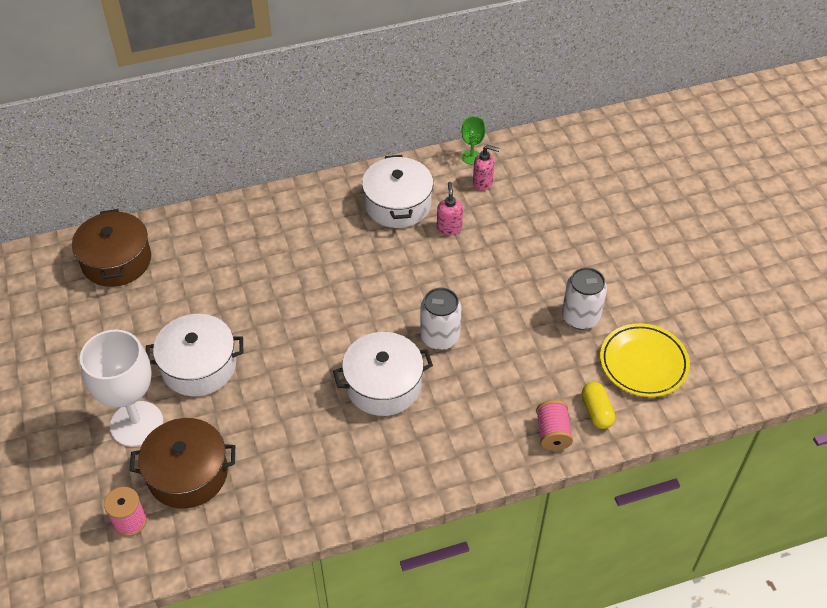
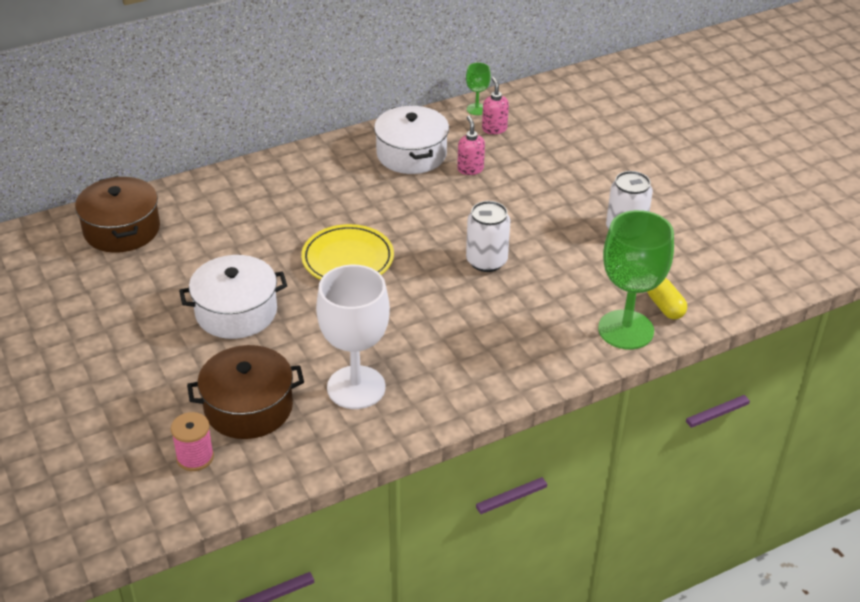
camera: 10 degrees left, 10 degrees down
white goblet [80,330,163,447] -> white goblet moved to [316,265,390,409]
white pot [333,332,433,416] -> none
pink soap dispenser [473,145,500,191] -> pink soap dispenser turned 105 degrees counterclockwise [482,77,509,134]
pink spool [536,400,573,451] -> green goblet [598,210,674,350]
yellow plate [600,323,690,397] -> yellow plate moved to [301,224,394,280]

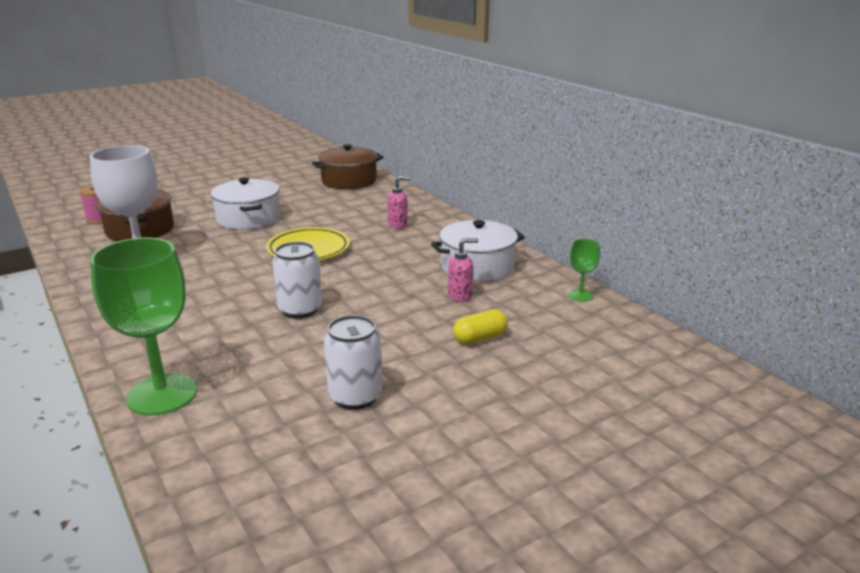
camera: 85 degrees right, 15 degrees down
pink soap dispenser [482,77,509,134] -> pink soap dispenser moved to [387,176,411,229]
yellow capsule [647,278,687,319] -> yellow capsule moved to [453,309,508,344]

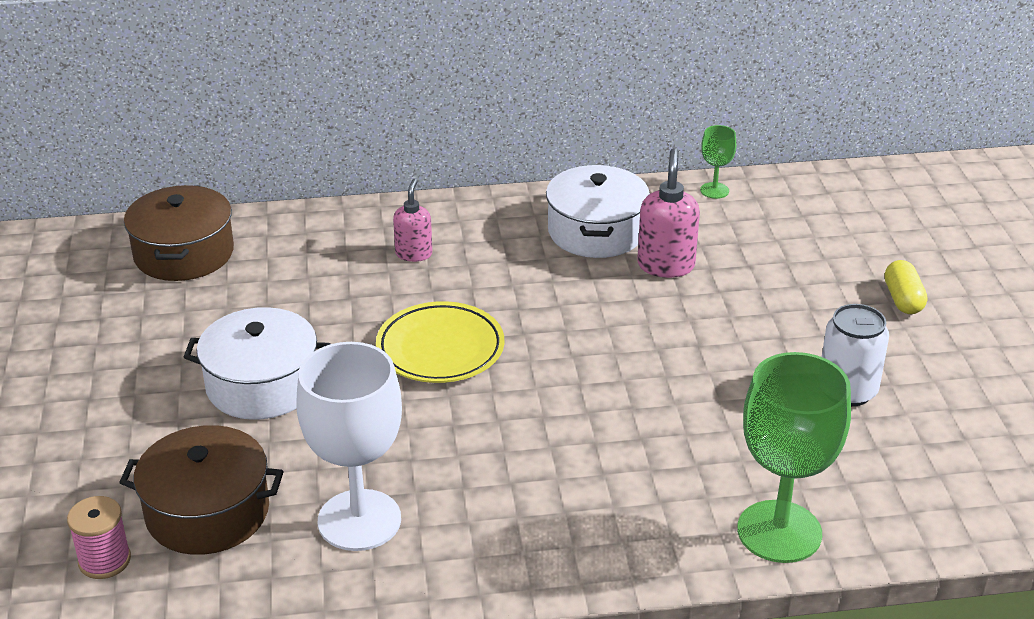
camera: 65 degrees left, 10 degrees up
white can [272,242,322,318] -> none
pink soap dispenser [448,238,478,302] -> pink soap dispenser [637,148,700,278], size x1.53
yellow capsule [453,309,508,344] -> yellow capsule moved to [884,260,927,314]

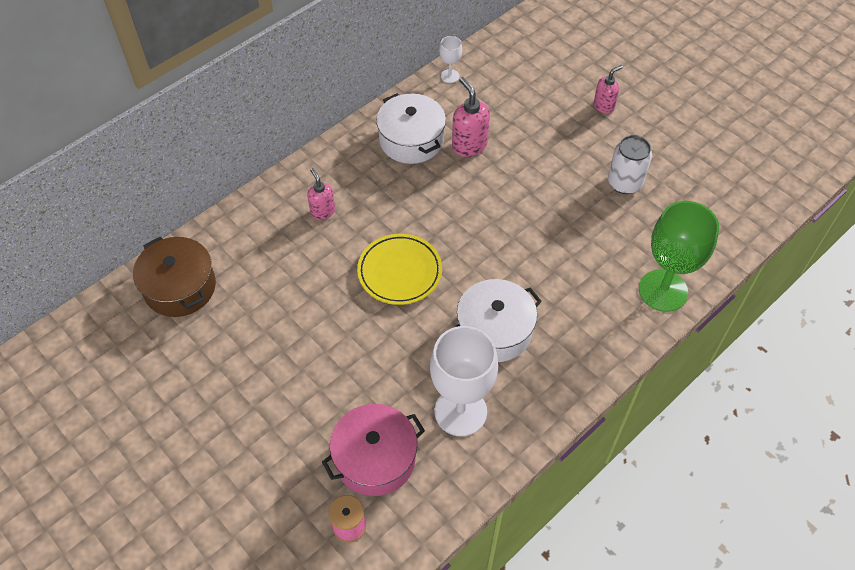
camera: 35 degrees left, 20 degrees up
brown pot [119,425,284,555] -> pink pot [322,404,425,496]
white pot [184,307,331,420] -> white pot moved to [455,279,542,362]
green goblet [700,125,736,199] -> white goblet [439,36,462,83]
yellow capsule [884,260,927,314] -> pink soap dispenser [594,65,623,114]

